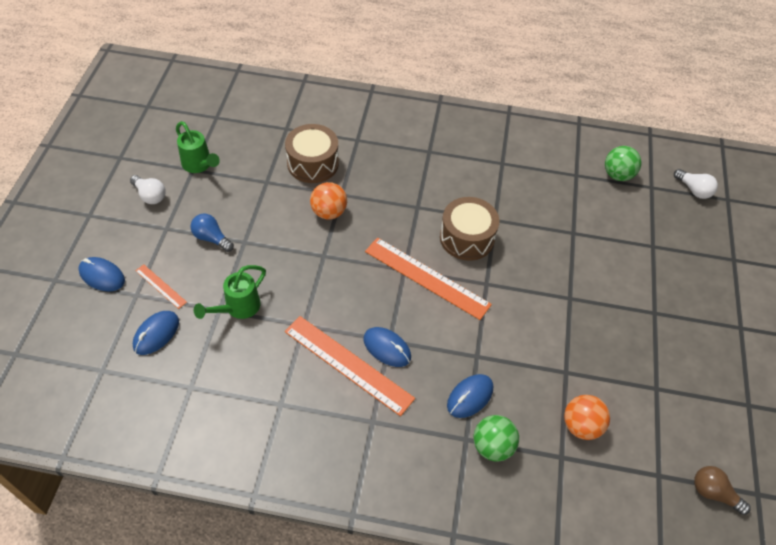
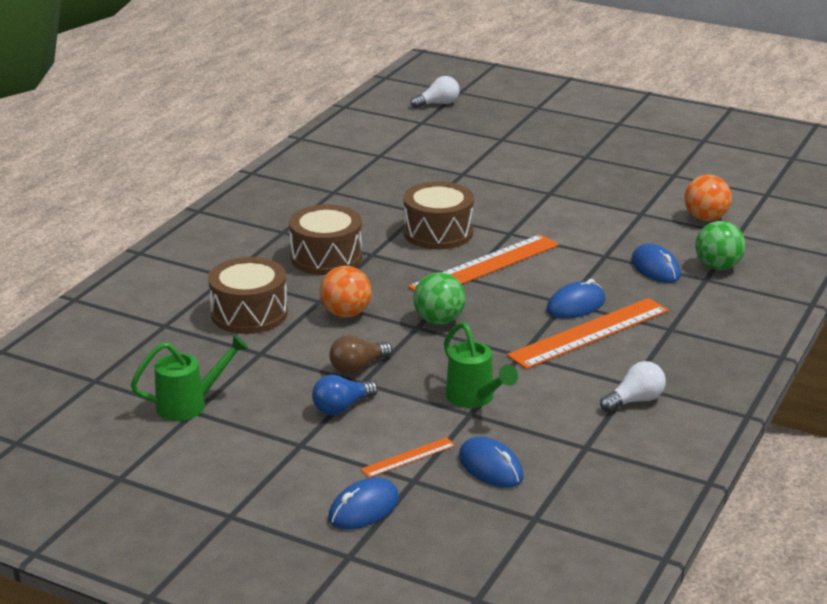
camera: 70 degrees left, 25 degrees down
white light bulb [130,175,166,204] -> white light bulb moved to [600,361,666,412]
green ball [605,146,641,181] -> green ball moved to [413,272,466,325]
brown light bulb [694,466,751,515] -> brown light bulb moved to [329,335,392,374]
none -> brown drum [289,205,362,275]

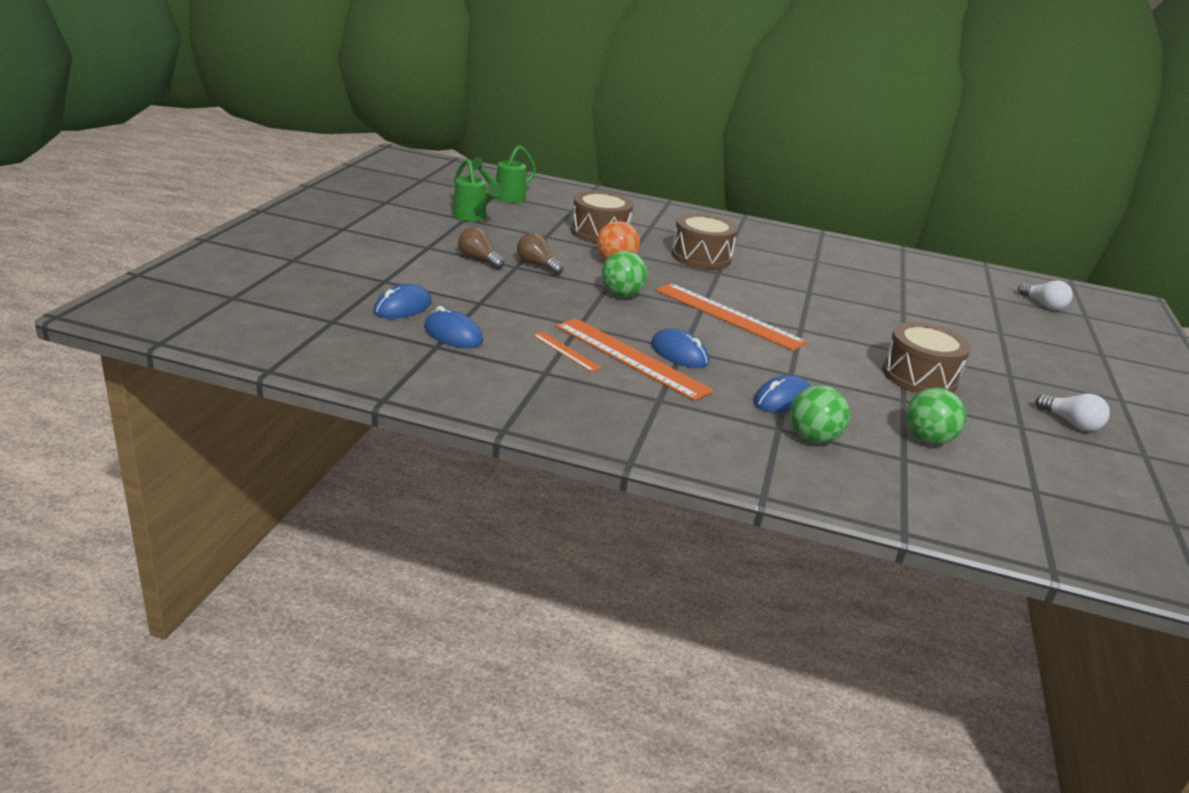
camera: 75 degrees right, 0 degrees up
blue light bulb [312,375,378,415] -> brown light bulb [458,227,504,269]
blue mouse [328,477,399,530] -> blue mouse moved to [424,306,483,348]
orange ruler [361,437,455,478] -> orange ruler moved to [533,332,602,372]
brown drum [403,182,474,249] -> brown drum moved to [882,322,971,393]
green watering can [444,322,518,408] -> green watering can moved to [471,145,536,203]
white light bulb [600,361,666,412] -> white light bulb moved to [1035,394,1110,431]
orange ball [684,175,732,221] -> green ball [906,388,966,445]

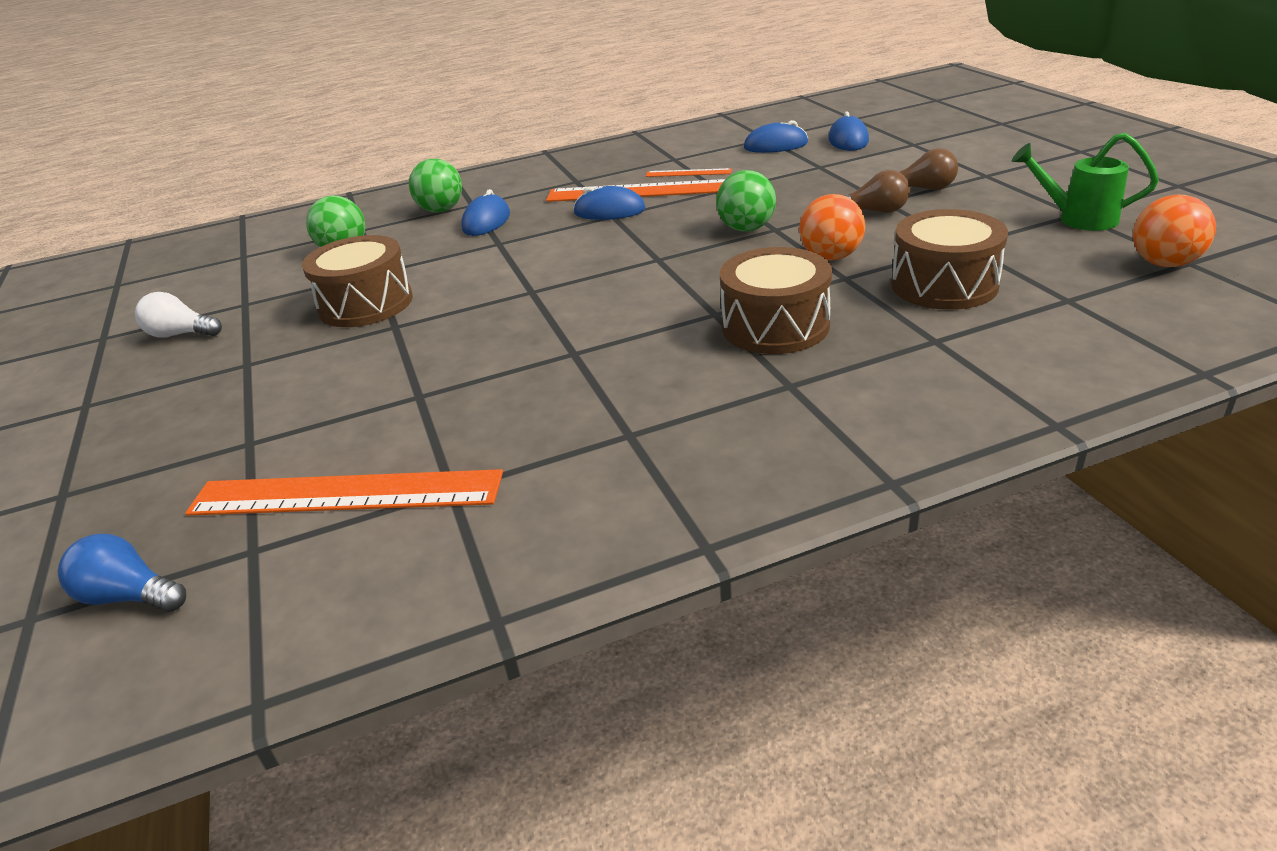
camera: 150 degrees right, 5 degrees up
green watering can [471,145,536,203] -> orange ball [1133,195,1216,267]
orange ruler [656,283,808,351] -> orange ruler moved to [185,469,503,516]
white light bulb [1018,280,1073,310] -> blue light bulb [58,534,186,612]

